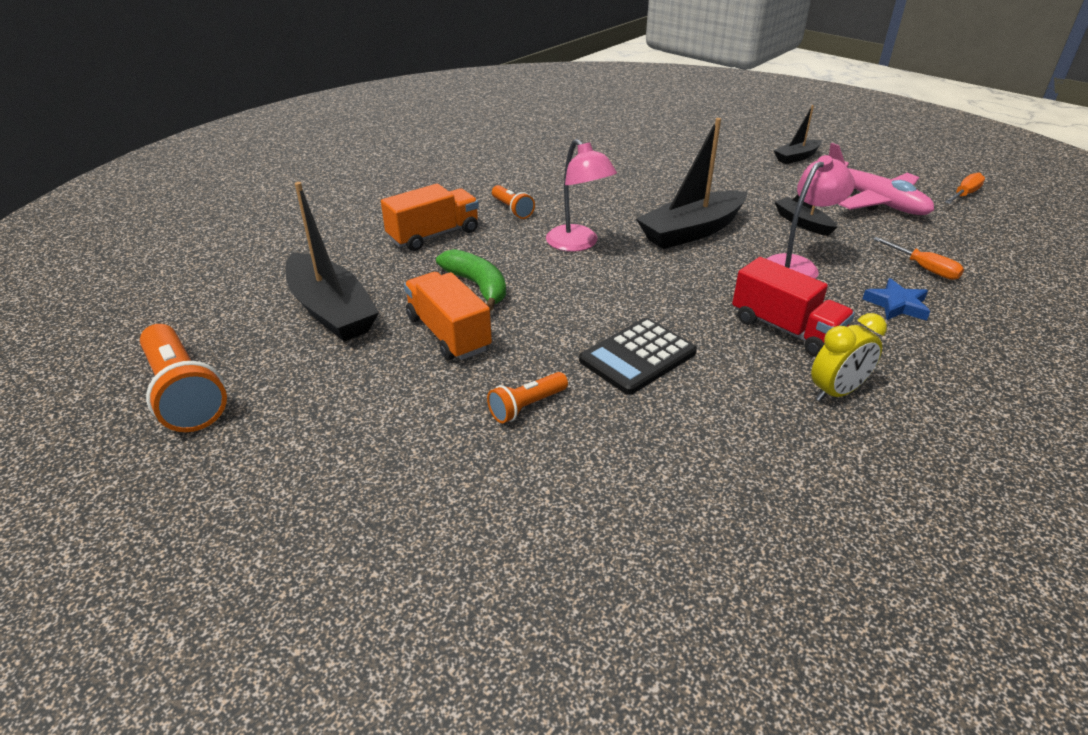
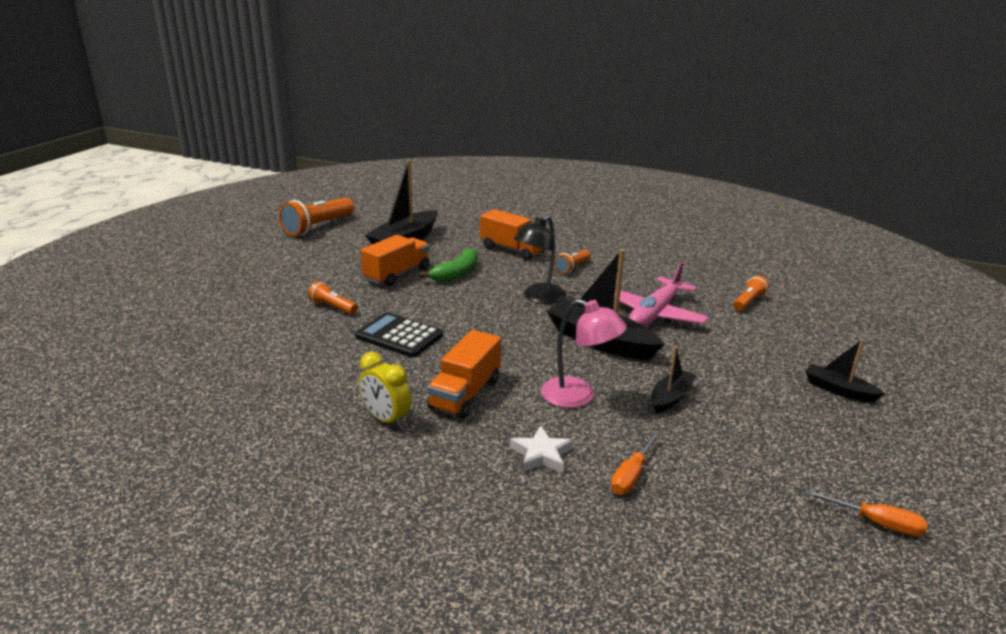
camera: 70 degrees right, 10 degrees down
pink lamp [546,139,617,252] -> black lamp [514,215,566,304]
red truck [732,257,855,357] -> orange truck [427,330,501,419]
pink plane [829,143,934,215] -> pink plane moved to [614,261,709,327]
blue star [863,278,930,321] -> white star [510,426,573,473]
none -> orange flashlight [733,276,769,311]

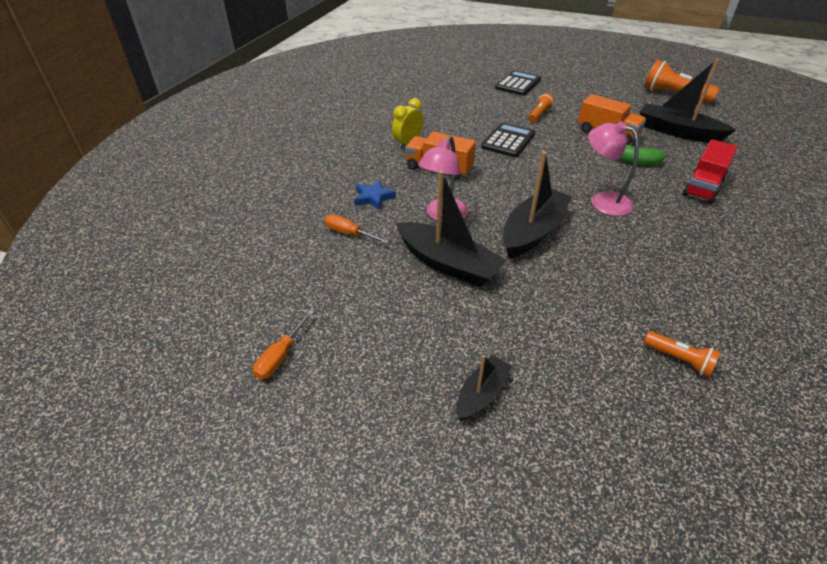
camera: 90 degrees right, 15 degrees up
orange truck [480,209,545,260] -> red truck [683,139,737,204]
white star [510,426,573,473] -> blue star [354,180,396,210]
black lamp [514,215,566,304] -> pink lamp [588,121,639,216]
orange flashlight [554,250,591,274] -> none
pink plane [614,261,709,327] -> none
black boat [651,346,697,414] -> black boat [396,170,507,287], size x1.83
none -> black calculator [495,70,541,96]

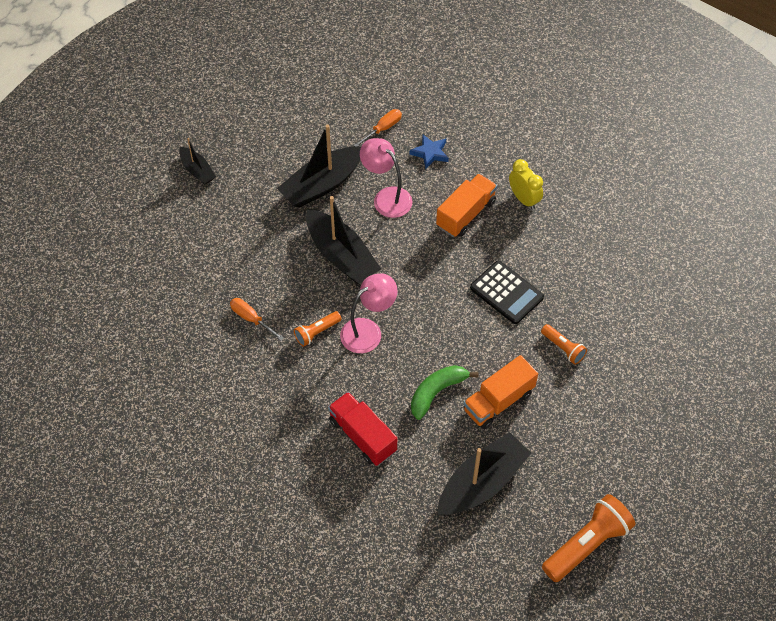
camera: 105 degrees right, 15 degrees up
orange screwdriver [253,310,314,379] -> orange screwdriver moved to [230,298,284,341]
black calculator [495,70,541,96] -> none
orange flashlight [644,331,721,378] -> orange flashlight moved to [294,311,342,347]

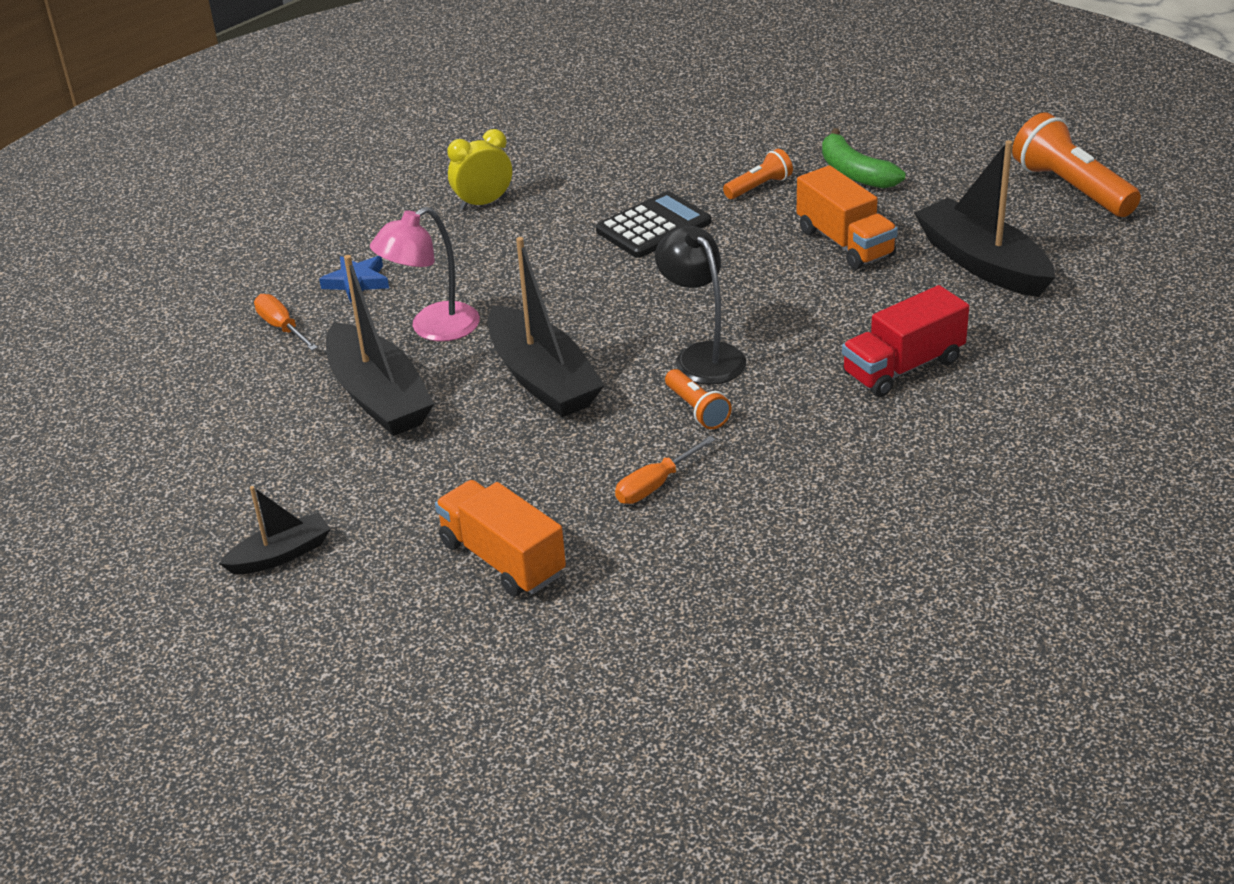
camera: 80 degrees left, 20 degrees down
black boat [306,196,381,284] -> black boat turned 90 degrees clockwise [488,237,605,418]
pink lamp [340,273,398,353] -> black lamp [655,226,746,385]
green banana [411,365,479,420] -> green banana moved to [822,128,905,189]
orange truck [436,174,497,237] -> orange truck moved to [435,480,566,596]

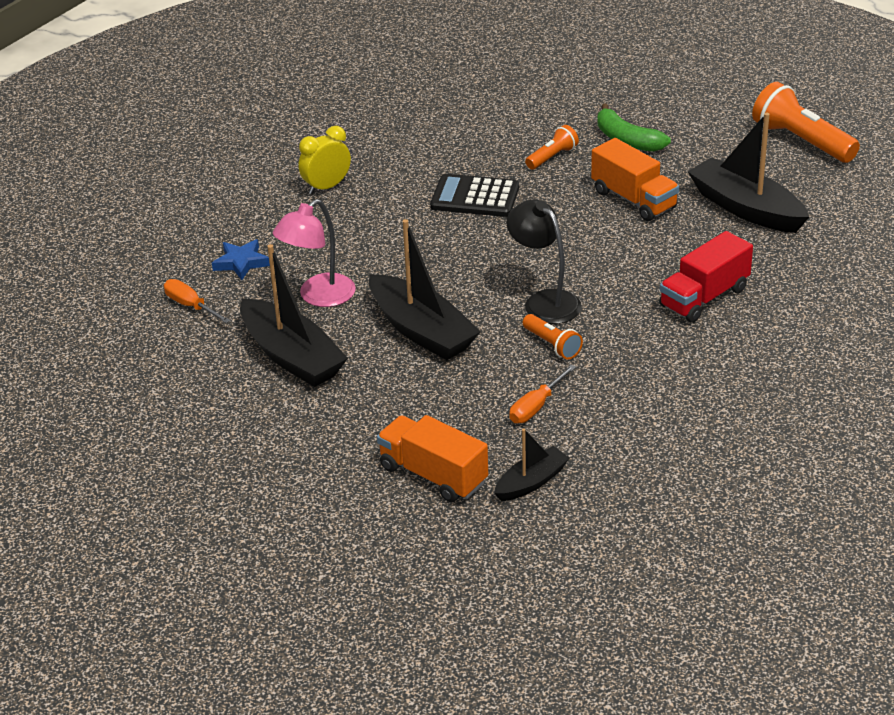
camera: 10 degrees left, 0 degrees up
black boat [219,486,330,575] -> black boat moved to [494,428,570,501]
black calculator [596,191,711,258] -> black calculator turned 120 degrees counterclockwise [430,174,519,217]

